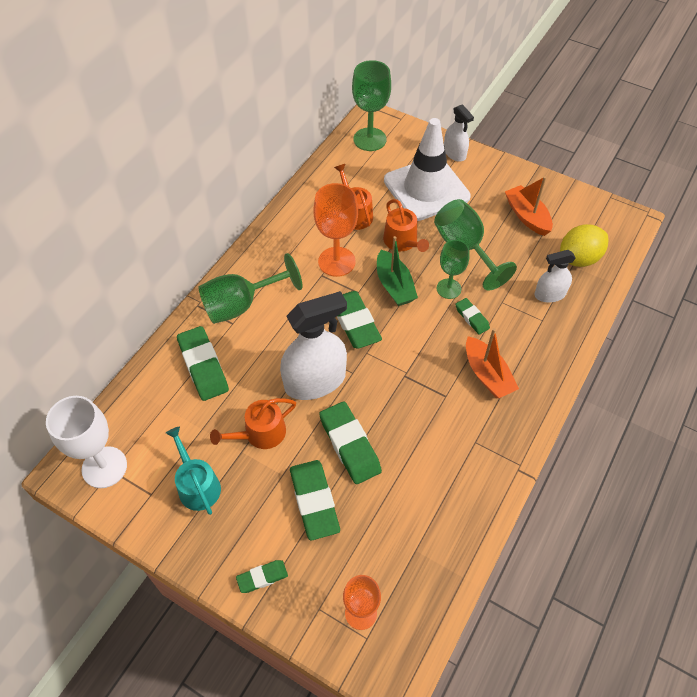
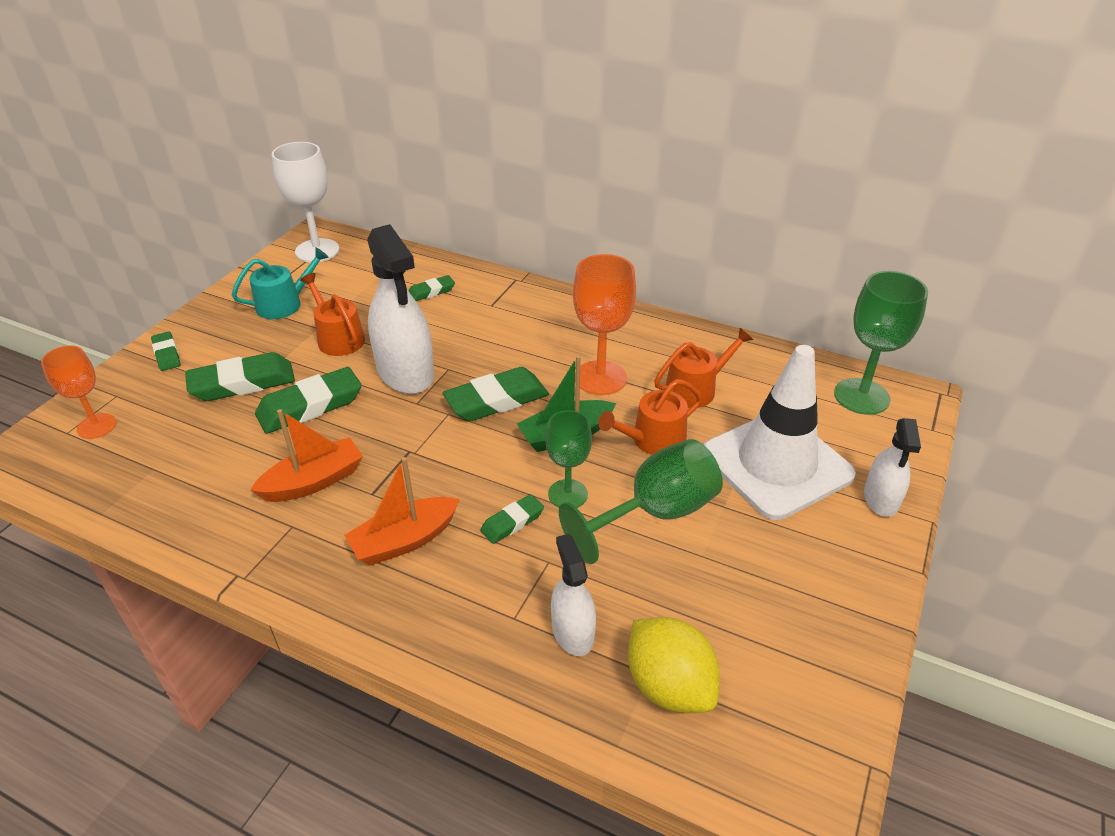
camera: 85 degrees right, 15 degrees down
green eraser [177,326,229,401] -> green eraser [408,275,455,301], size x0.54
green goblet [198,253,303,324] -> none
white spray bottle [444,104,474,162] -> white spray bottle turned 45 degrees counterclockwise [864,418,921,517]
orange boat [505,176,553,236] -> orange boat moved to [250,409,363,502]

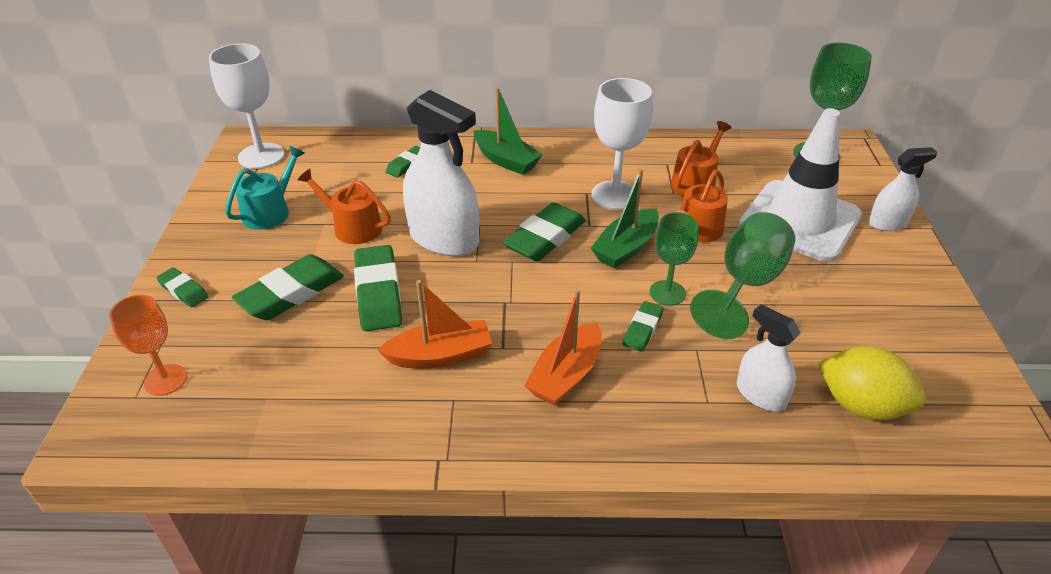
camera: 25 degrees left, 0 degrees up
orange boat [250,409,363,502] -> orange boat turned 45 degrees clockwise [378,280,492,369]
green eraser [255,367,362,434] -> green eraser turned 45 degrees counterclockwise [354,245,402,331]
orange goblet [573,254,636,395] -> white goblet [591,78,653,210]
white spray bottle [864,418,921,517] -> white spray bottle turned 90 degrees counterclockwise [868,147,938,231]
none -> green boat [474,87,543,175]

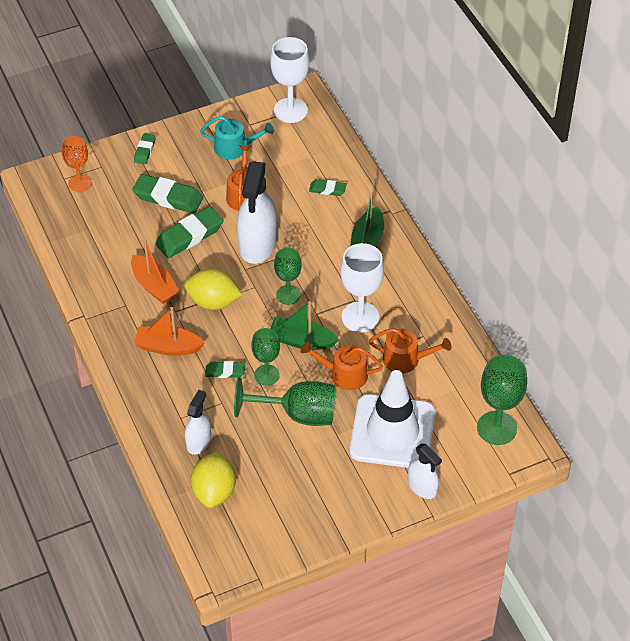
camera: 65 degrees right, 10 degrees up
green eraser [503,202,586,262] -> green goblet [274,248,301,305]
none -> yellow lemon [184,269,242,310]

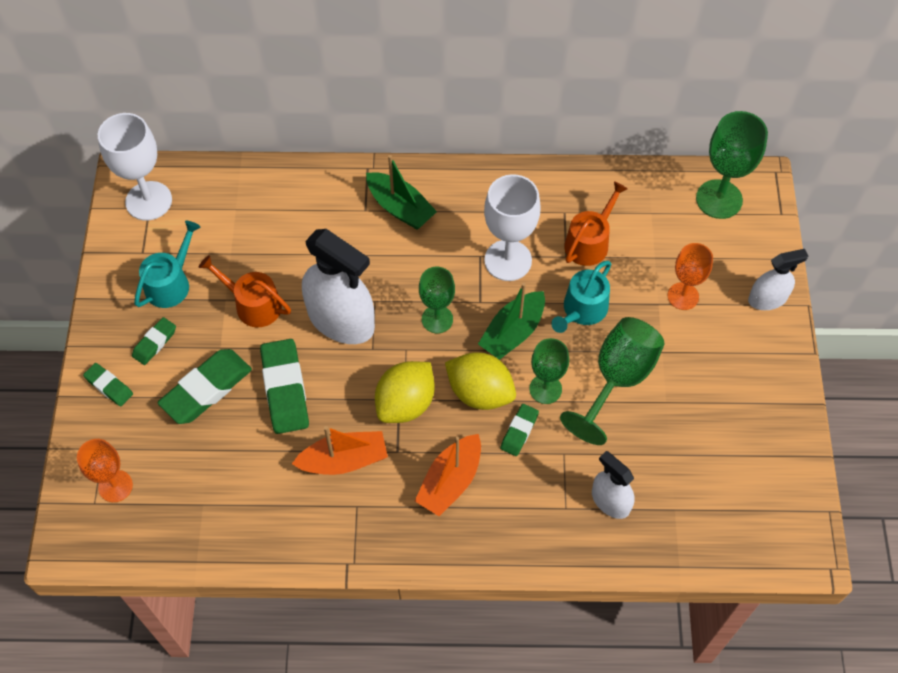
camera: 65 degrees left, 10 degrees up
yellow lemon [191,452,236,508] -> yellow lemon moved to [445,352,516,410]
orange watering can [301,342,383,390] -> turquoise watering can [551,261,611,333]
green eraser [309,179,347,196] -> green eraser moved to [132,317,176,365]
white traffic cone [350,370,435,468] -> orange goblet [668,243,713,310]

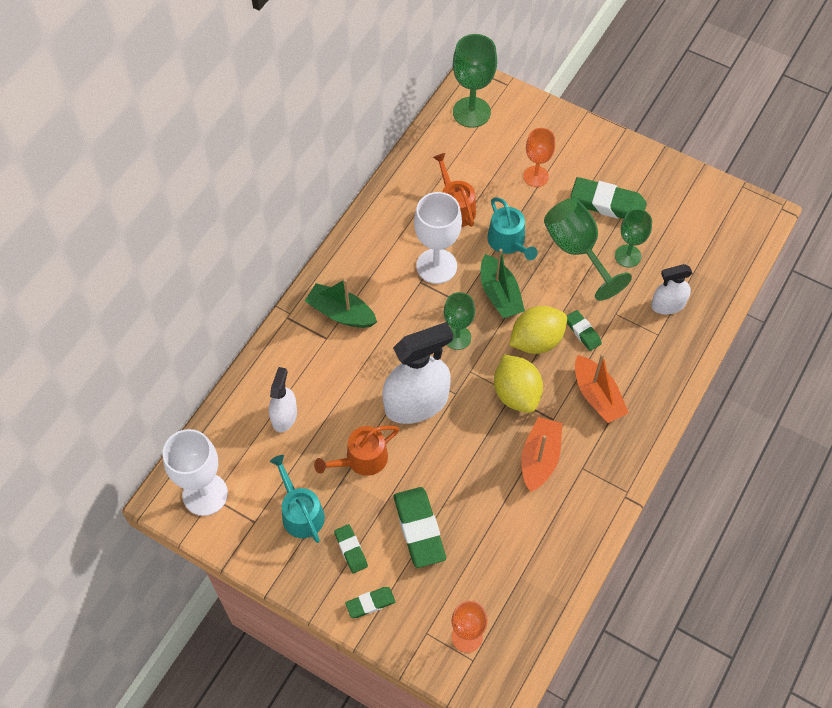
camera: 60 degrees left, 0 degrees up
green eraser [260,339,309,434] -> green eraser moved to [570,177,647,219]
green boat [366,155,437,229] -> green boat turned 135 degrees counterclockwise [305,279,377,328]
green goblet [529,338,569,404] -> green goblet moved to [615,209,652,267]
white spray bottle [748,249,808,310] -> white spray bottle moved to [269,367,297,432]

